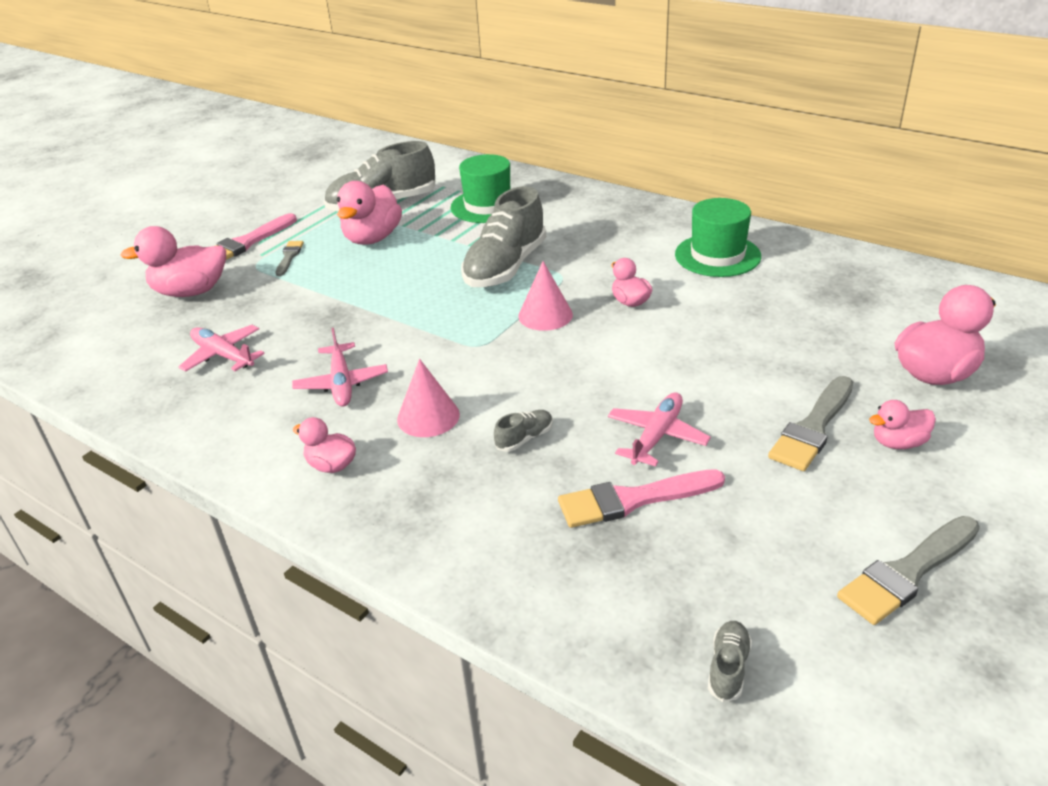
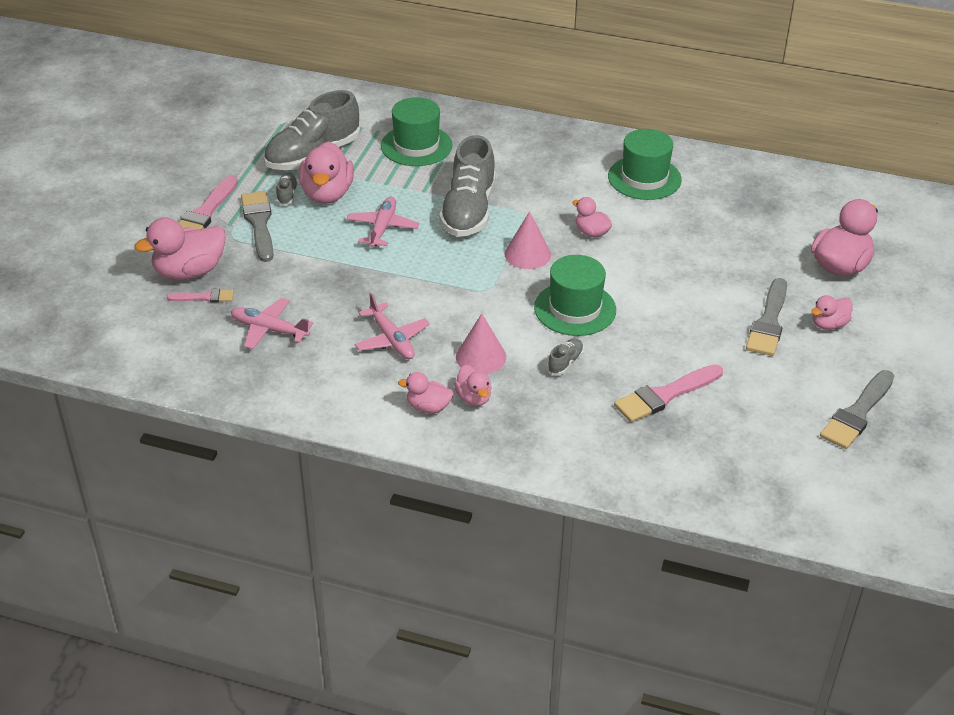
camera: 20 degrees left, 5 degrees up
grey brush [276,241,304,276] -> grey brush [241,191,273,262], size x1.76
pink plane [608,392,711,467] -> pink plane moved to [347,197,419,248]
grey shoe [708,621,752,702] -> grey shoe moved to [276,173,298,206]
none -> pink brush [167,289,234,303]
none -> pink duck [454,365,492,406]
none -> green hat [534,255,616,336]

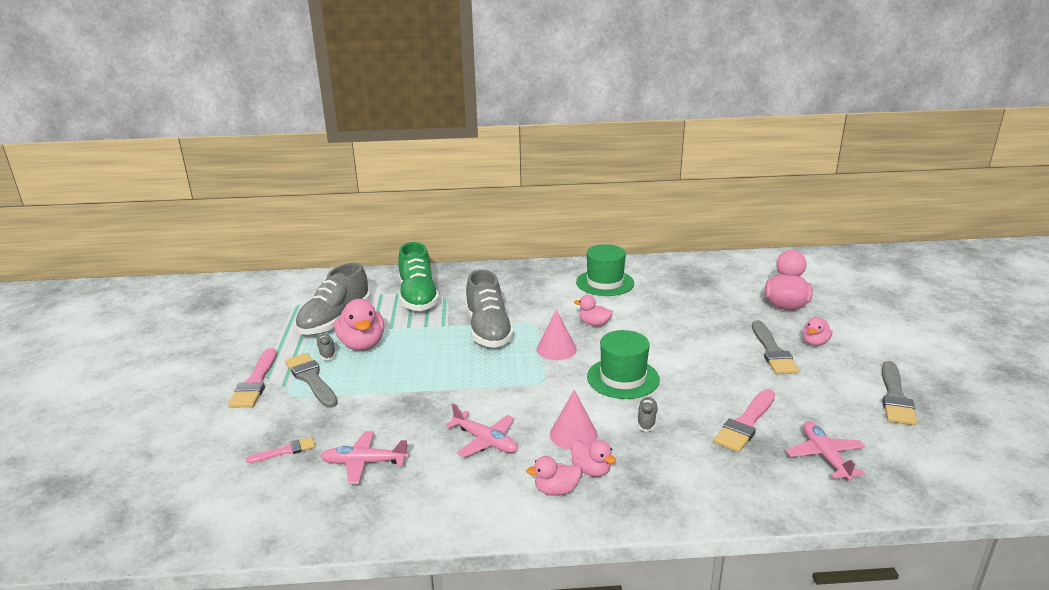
camera: 20 degrees left, 15 degrees down
pink duck [134,217,226,280] -> none
pink plane [347,197,419,248] -> pink plane moved to [786,421,865,481]
green hat [381,97,452,166] -> green shoe [398,242,439,311]

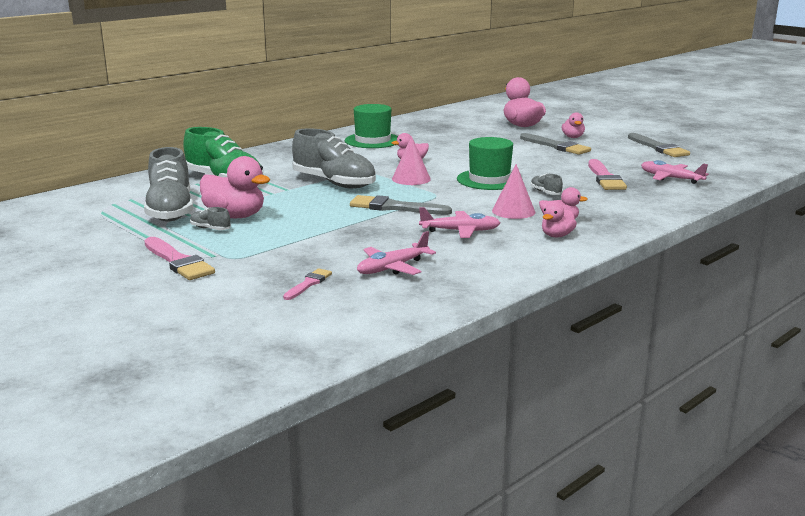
camera: 40 degrees left, 5 degrees down
grey brush [285,353,338,408] -> grey brush moved to [350,195,452,215]

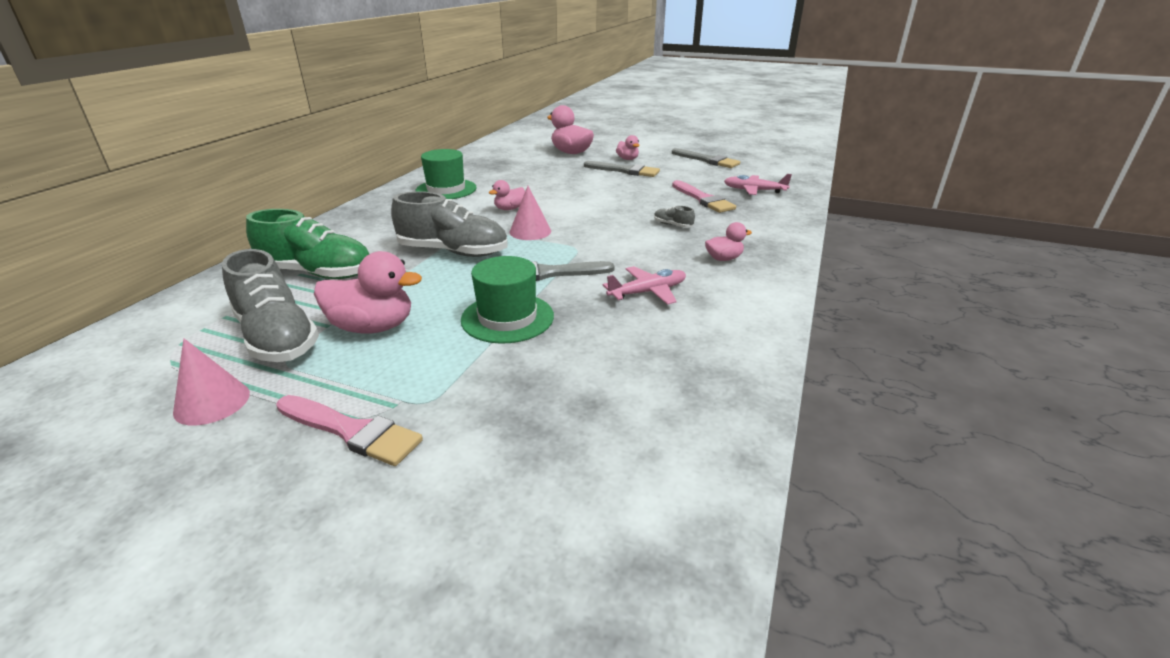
camera: 25 degrees left, 10 degrees up
grey shoe [190,207,231,230] -> none
pink brush [283,268,332,300] -> none
pink plane [357,231,436,275] -> none
green hat [457,137,513,190] -> green hat moved to [461,256,554,344]
pink cone [492,164,536,219] -> pink cone moved to [173,338,250,426]
pink duck [542,202,577,237] -> none

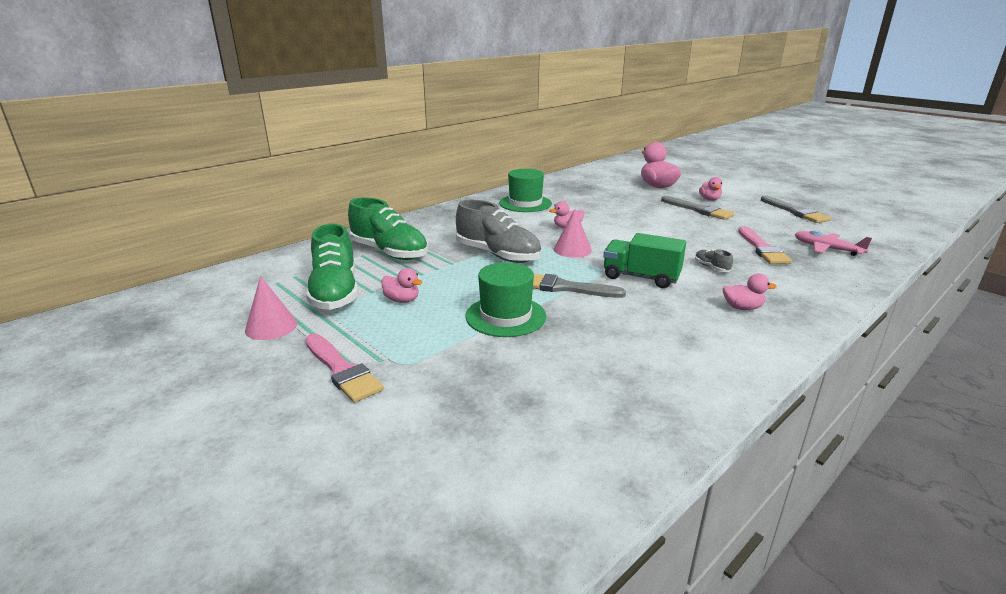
camera: 25 degrees right, 5 degrees down
grey shoe [222,249,319,362] -> green shoe [306,224,358,310]
pink duck [314,251,422,334] -> pink duck [382,268,422,303], size x0.55
pink plane [603,266,686,305] -> none
none -> green truck [604,233,686,288]

